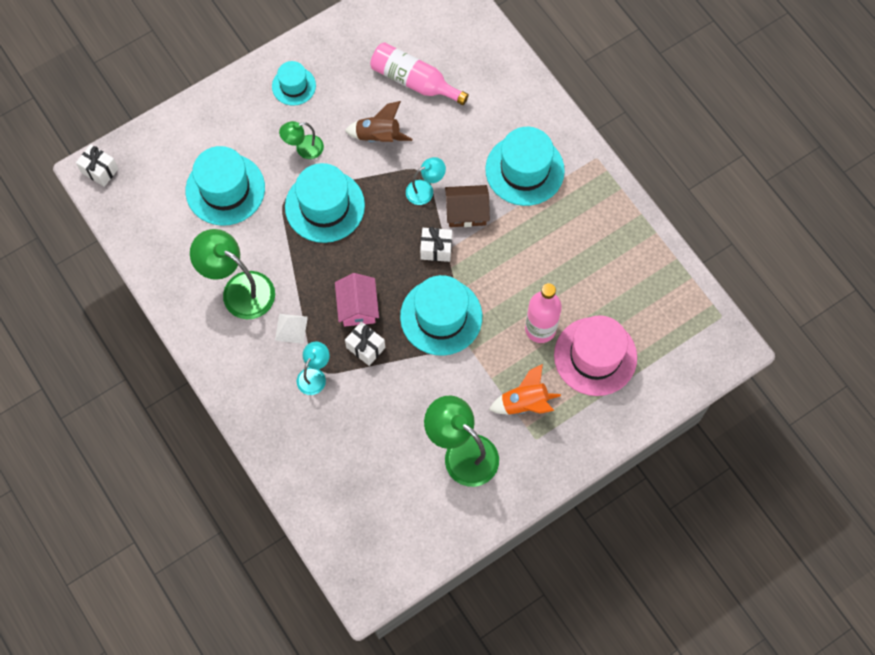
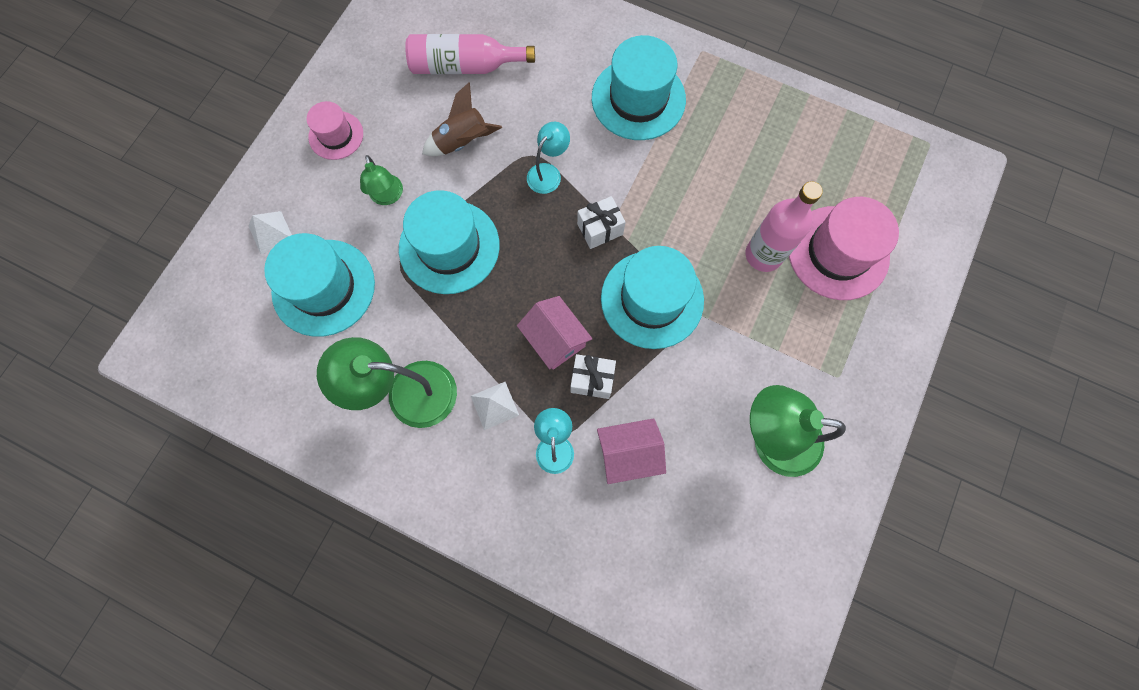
camera: 30 degrees left, 5 degrees up
white gift [76,144,119,187] -> none
turquoise hat [272,61,316,106] -> pink hat [307,101,363,160]
green lamp [279,121,324,159] -> green lamp turned 60 degrees counterclockwise [360,155,403,205]
brown house [445,185,490,227] -> none
orange rocket [489,364,561,415] -> none
none -> white pyramid [249,211,292,254]
none -> pink house [597,418,666,484]

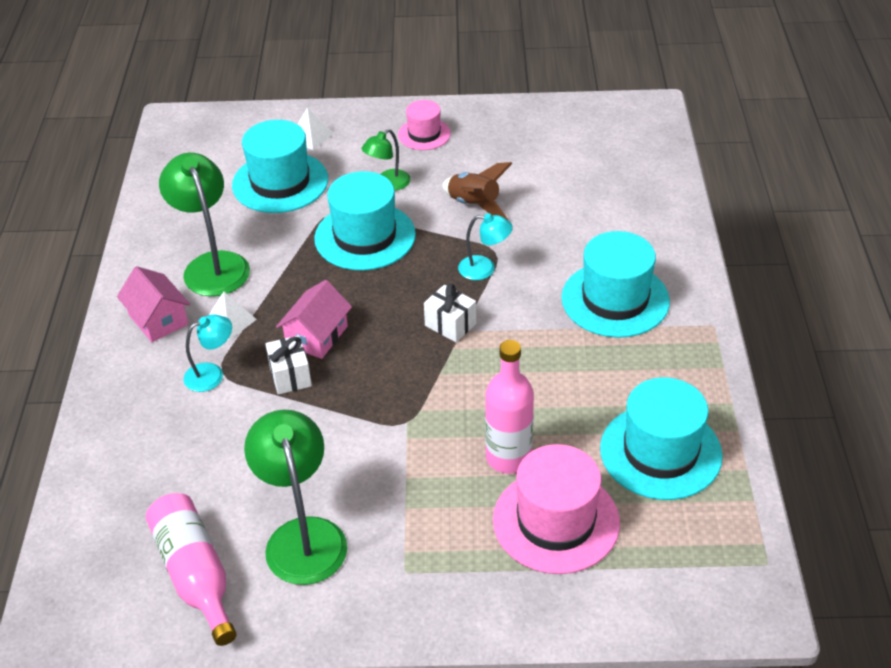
camera: 65 degrees right, 30 degrees down
pink bottle [405,34,535,74] -> pink bottle moved to [146,493,237,646]
pink house [597,418,666,484] -> pink house moved to [117,266,191,342]
turquoise hat [601,246,704,349] -> turquoise hat moved to [600,377,723,500]

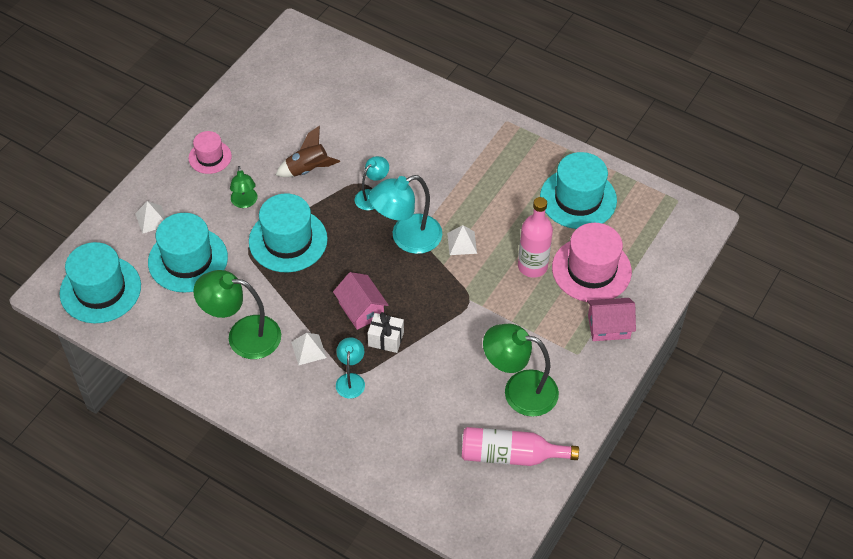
camera: 60 degrees left, 10 degrees up
pink house [117,266,191,342] -> pink house moved to [587,298,636,341]
white gift [424,284,476,342] -> turquoise lamp [369,175,442,254]
turquoise hat [561,231,670,338] -> turquoise hat moved to [59,242,141,323]
none -> white pyramid [447,225,477,255]

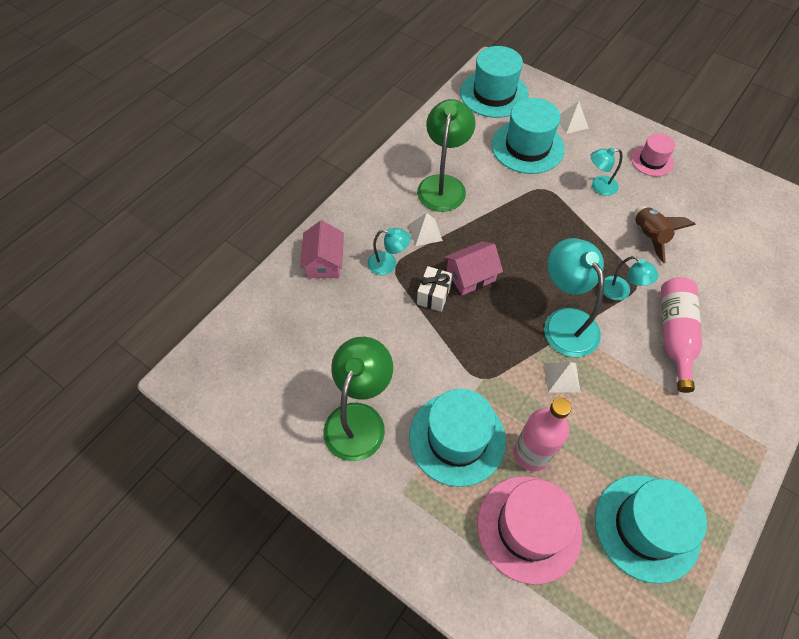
camera: 95 degrees right, 5 degrees up
green lamp [230,166,257,208] -> turquoise lamp [590,148,622,196]
turquoise hat [249,193,328,273] -> turquoise hat moved to [409,389,506,487]
pink bottle [462,427,579,466] -> pink bottle moved to [661,277,702,393]
pink house [587,298,636,341] -> pink house moved to [300,220,344,278]

